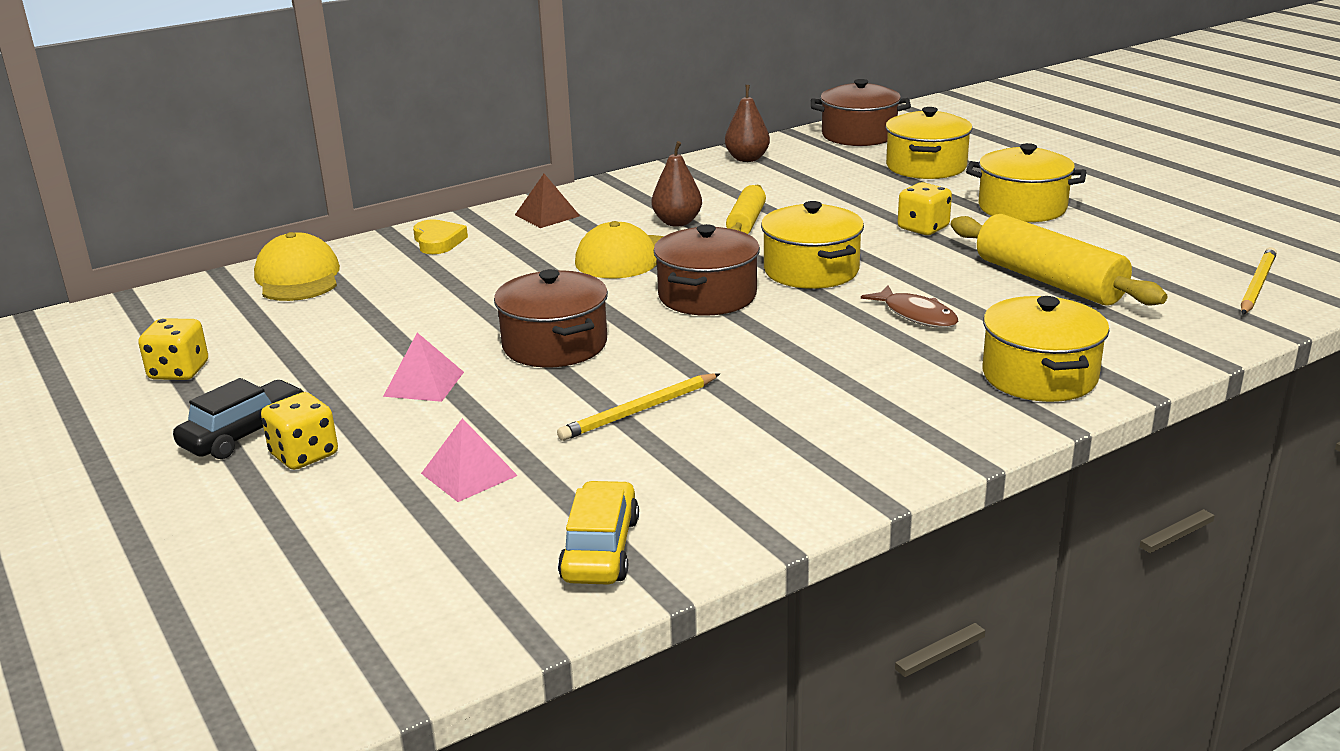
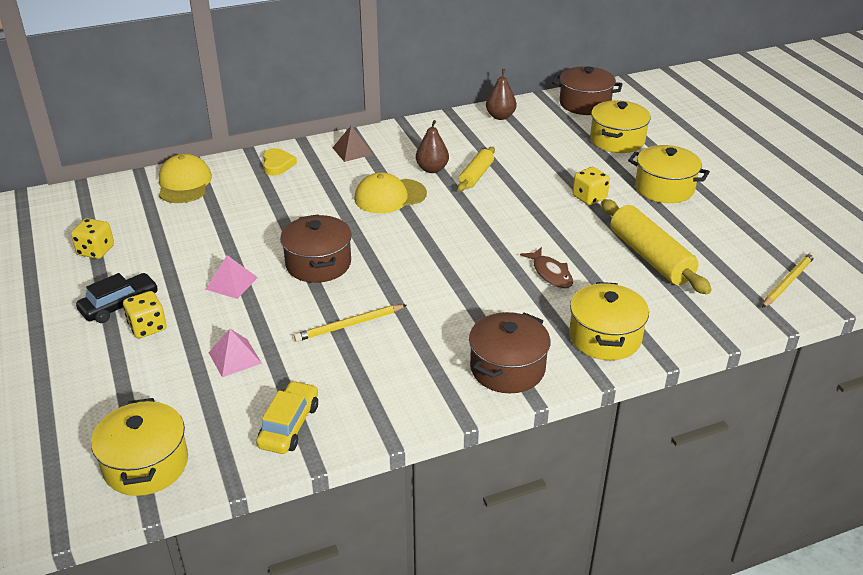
camera: 10 degrees right, 10 degrees up
brown pot [654,224,760,316] -> brown pot moved to [469,312,550,393]
yellow pot [761,201,864,289] -> yellow pot moved to [91,398,188,496]

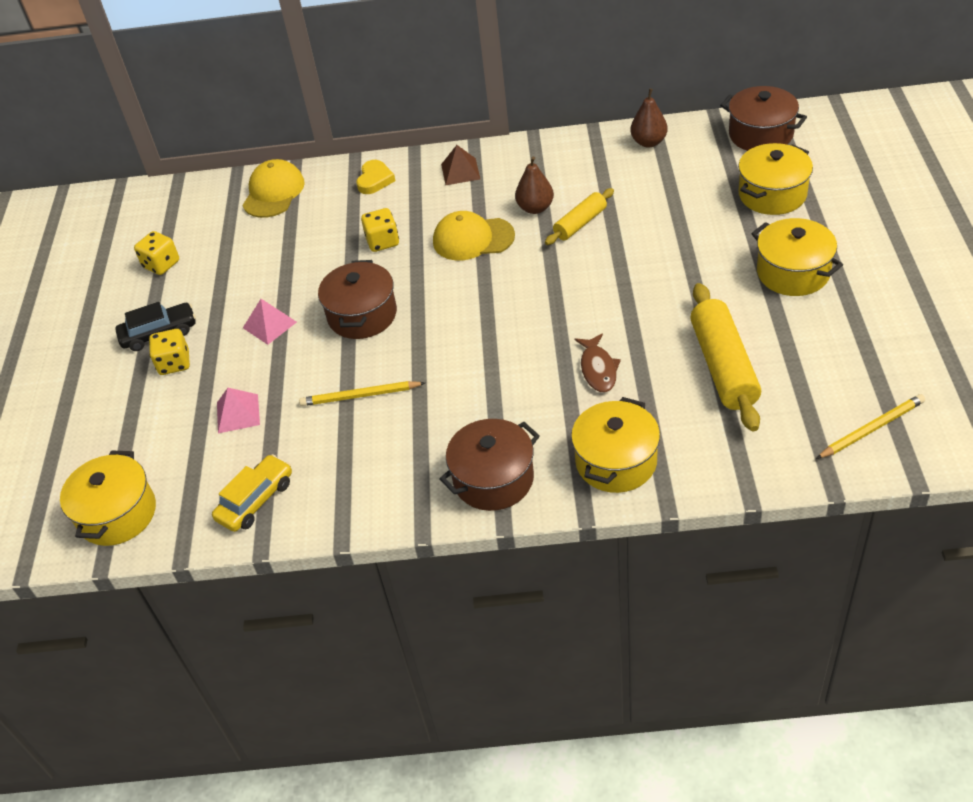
camera: 25 degrees right, 10 degrees up
yellow dice [572,167,610,205] -> yellow dice moved to [361,208,399,252]

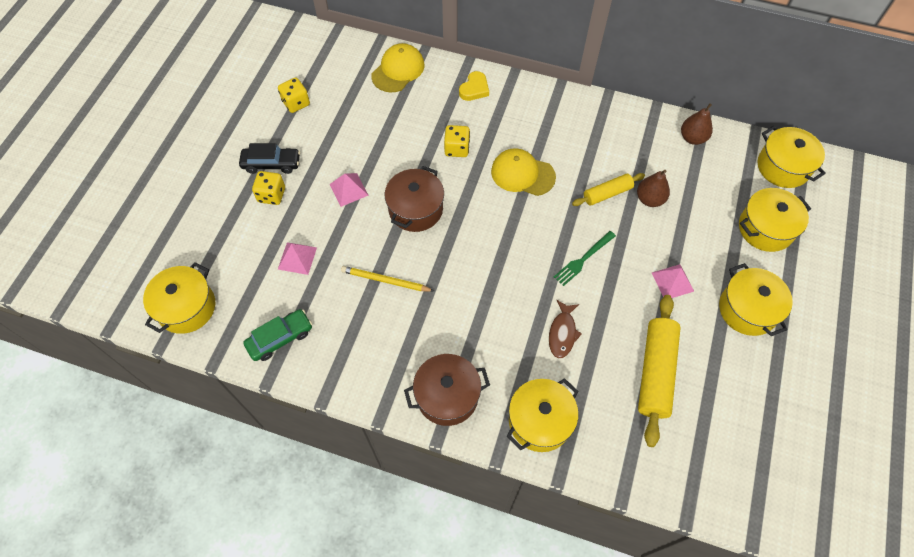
camera: 15 degrees right, 15 degrees up
yellow car [212,454,292,532] -> green car [243,309,312,361]
brown pyramid [441,145,480,185] -> none
brown pear [515,157,554,214] -> brown pear moved to [637,170,670,207]
brown pot [720,86,807,151] -> yellow pot [758,126,826,188]
yellow pencil [816,394,925,459] -> none
none -> green fork [554,231,616,286]
none -> pink pyramid [652,264,694,298]

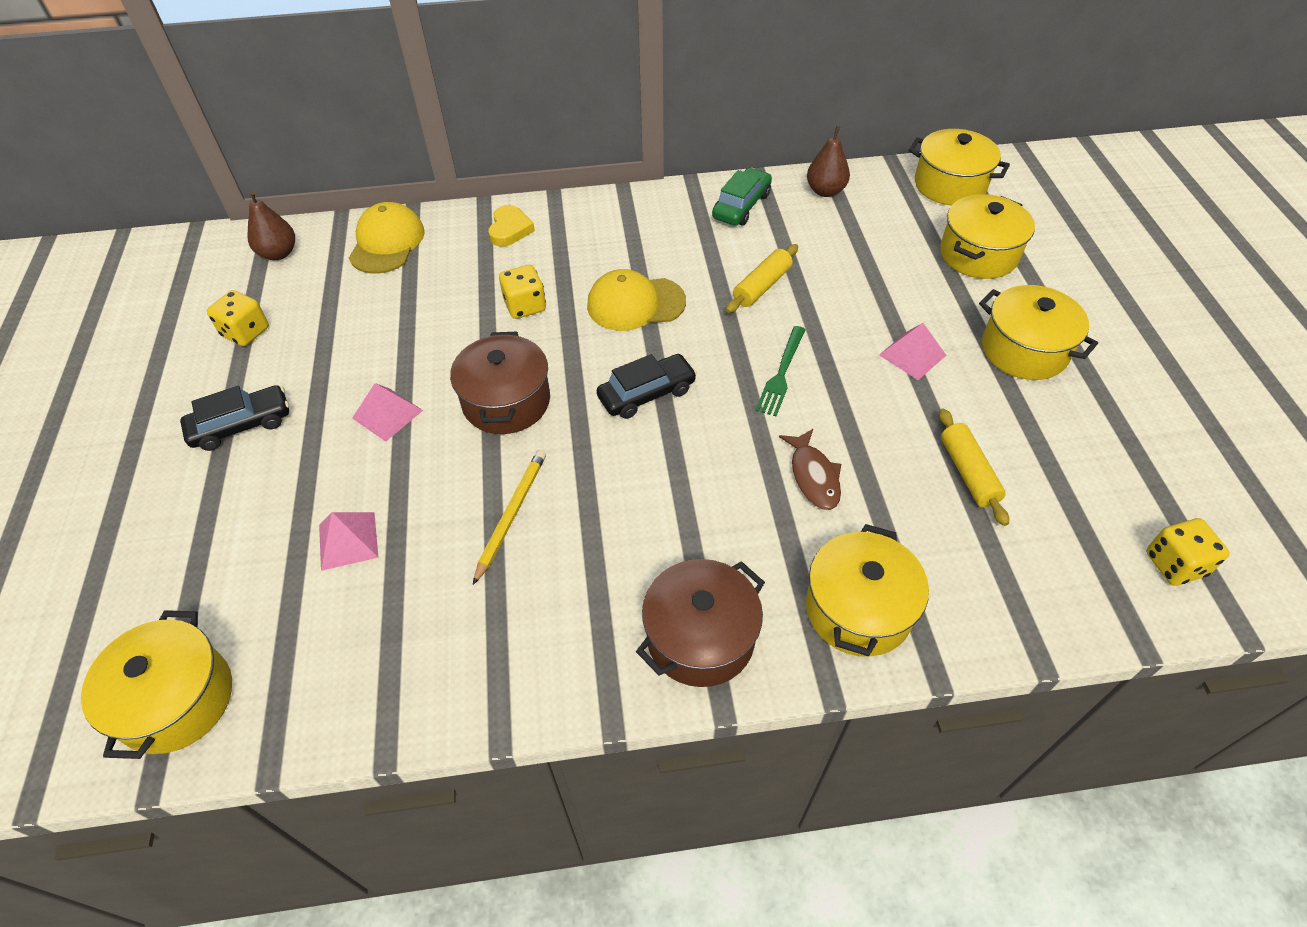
camera: 25 degrees left, 10 degrees down
green car [243,309,312,361] -> green car moved to [712,168,772,226]
yellow dice [252,171,285,205] -> yellow dice moved to [1146,518,1229,586]
yellow pencil [341,266,434,292] -> yellow pencil turned 120 degrees clockwise [473,450,546,585]
brown pear [637,170,670,207] -> brown pear moved to [247,191,295,260]
yellow rolling pin [638,295,681,447] -> yellow rolling pin [939,408,1009,526], size x0.58
none -> black car [597,354,697,419]

